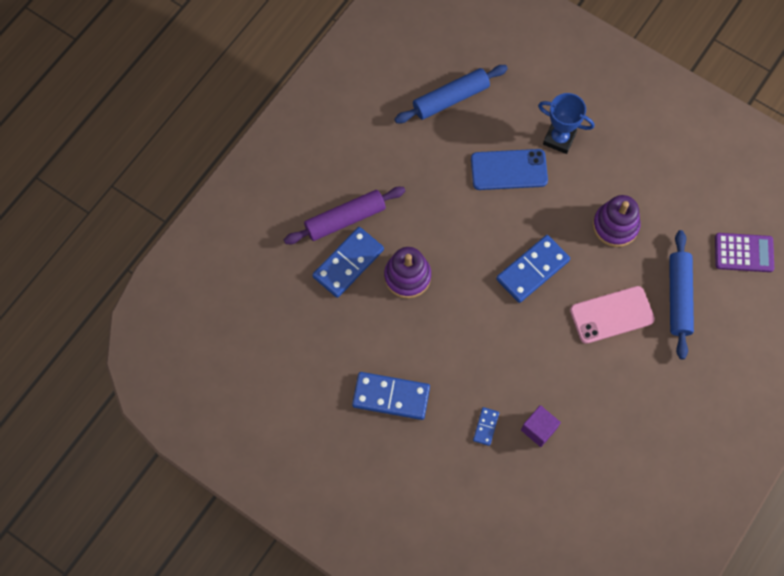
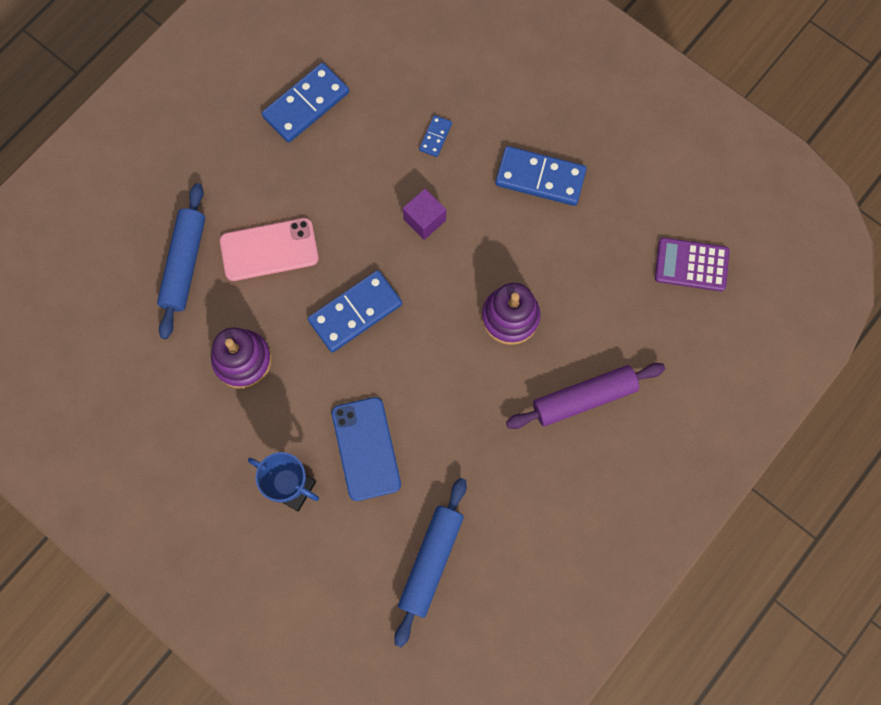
camera: 175 degrees left, 5 degrees up
blue domino [312,227,384,298] -> blue domino moved to [262,63,349,143]
blue rolling pin [394,65,508,123] -> blue rolling pin turned 45 degrees counterclockwise [394,478,467,647]
blue phone [471,149,548,190] -> blue phone turned 75 degrees clockwise [332,397,401,501]
purple cube [521,405,561,447] -> purple cube moved to [403,189,446,240]
purple calculator [715,233,774,272] -> purple calculator moved to [655,238,730,291]

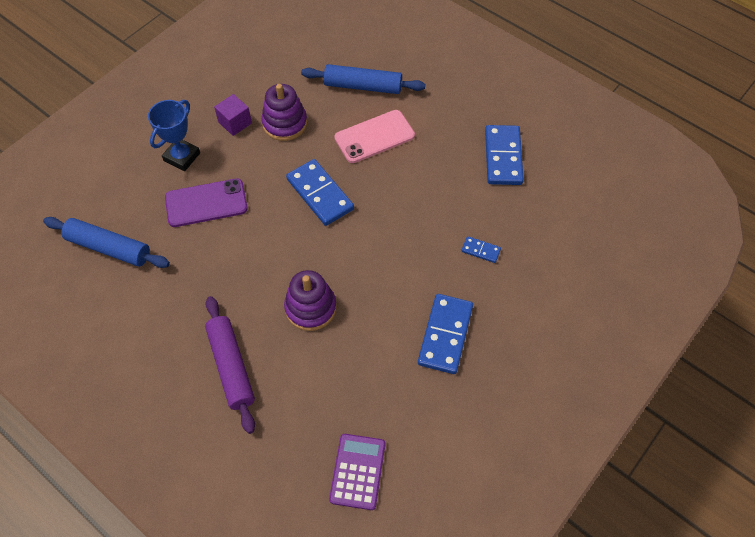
camera: 90 degrees right, 15 degrees down
pink phone [220,218,319,281] -> pink phone turned 75 degrees clockwise [334,110,415,163]
blue domino [262,63,349,143] -> blue domino turned 45 degrees clockwise [485,125,524,185]
blue phone [332,397,401,501] -> purple phone [165,178,248,227]
purple cube [403,189,446,240] -> purple cube moved to [214,94,252,136]

